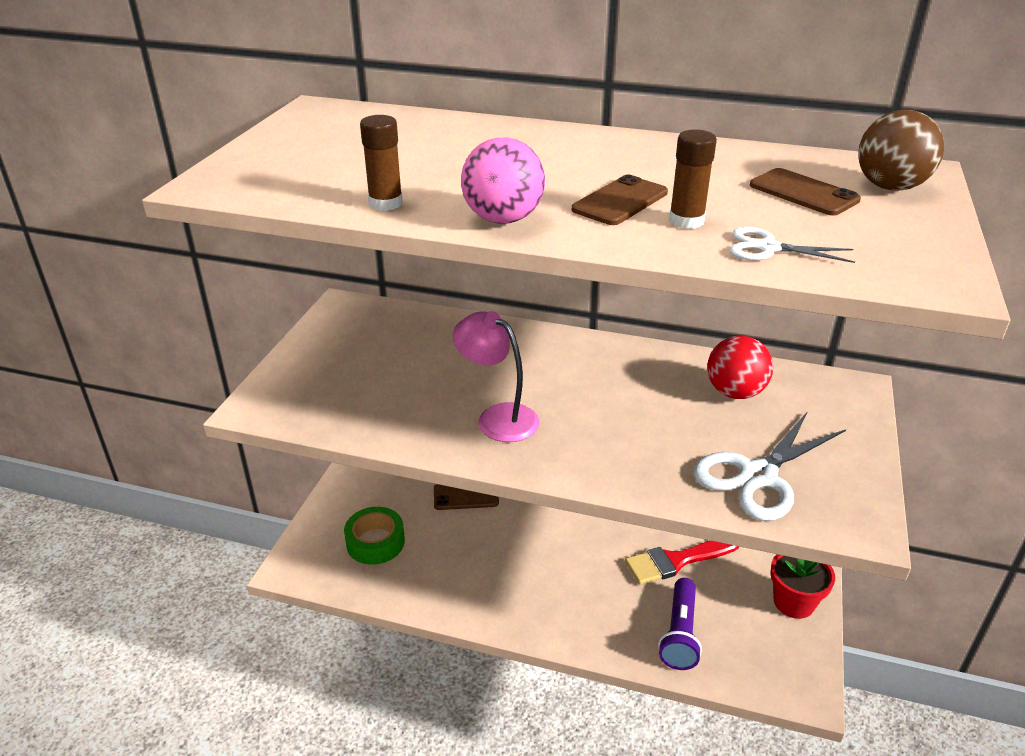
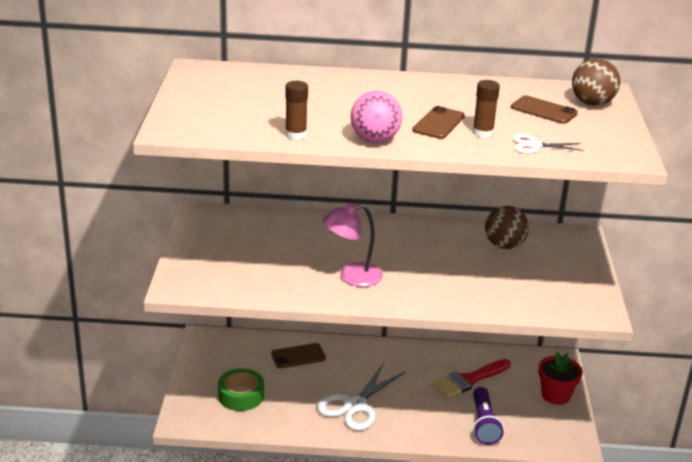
camera: 15 degrees left, 5 degrees down
pink lamp [453,311,539,442] -> pink lamp turned 45 degrees counterclockwise [323,203,383,287]
white scissors [693,411,846,521] -> white scissors moved to [317,362,406,431]
red ball [707,336,773,399] -> brown ball [485,206,529,249]

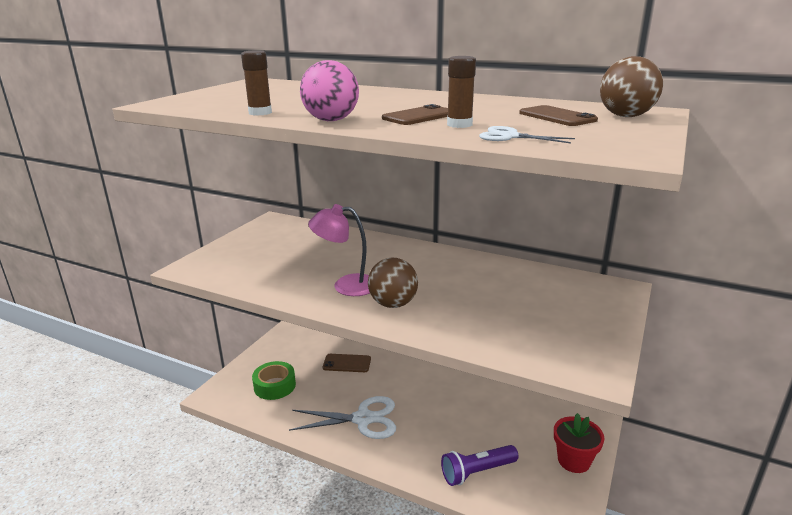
camera: 25 degrees right, 5 degrees down
white scissors [317,362,406,431] -> white scissors turned 150 degrees counterclockwise [289,396,396,439]
red brush [433,359,511,398] -> none
purple flashlight [473,387,504,445] -> purple flashlight turned 45 degrees clockwise [441,445,518,486]
brown ball [485,206,529,249] -> brown ball moved to [368,258,418,308]

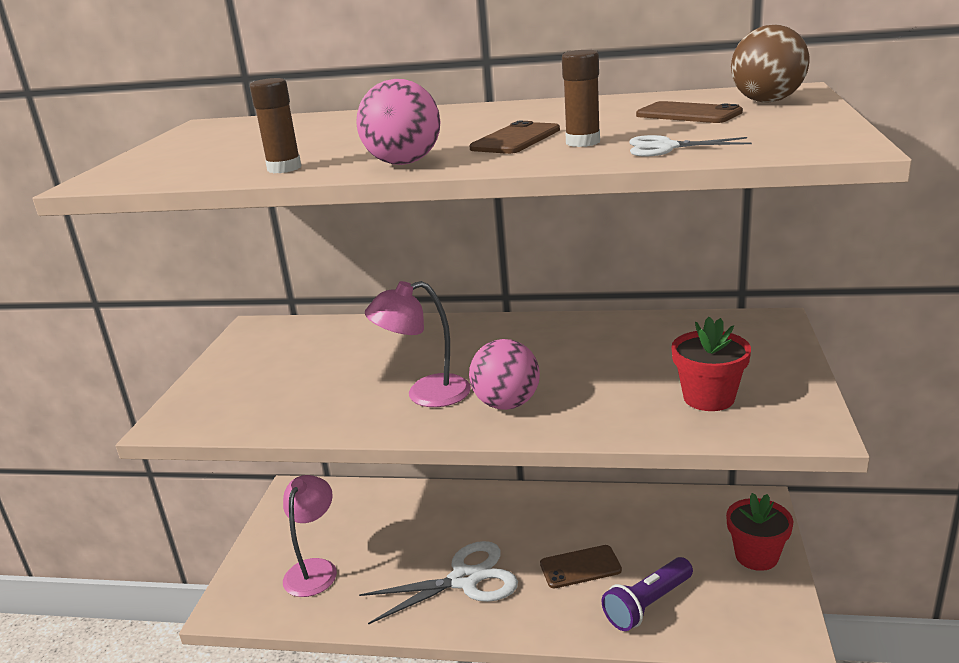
camera: 15 degrees left, 0 degrees up
green tape [252,361,296,400] -> pink lamp [283,475,337,597]
brown phone [323,354,371,372] -> brown phone moved to [540,545,622,588]
brown ball [368,258,418,308] -> pink ball [469,339,540,410]
none -> red flower pot [671,317,751,411]

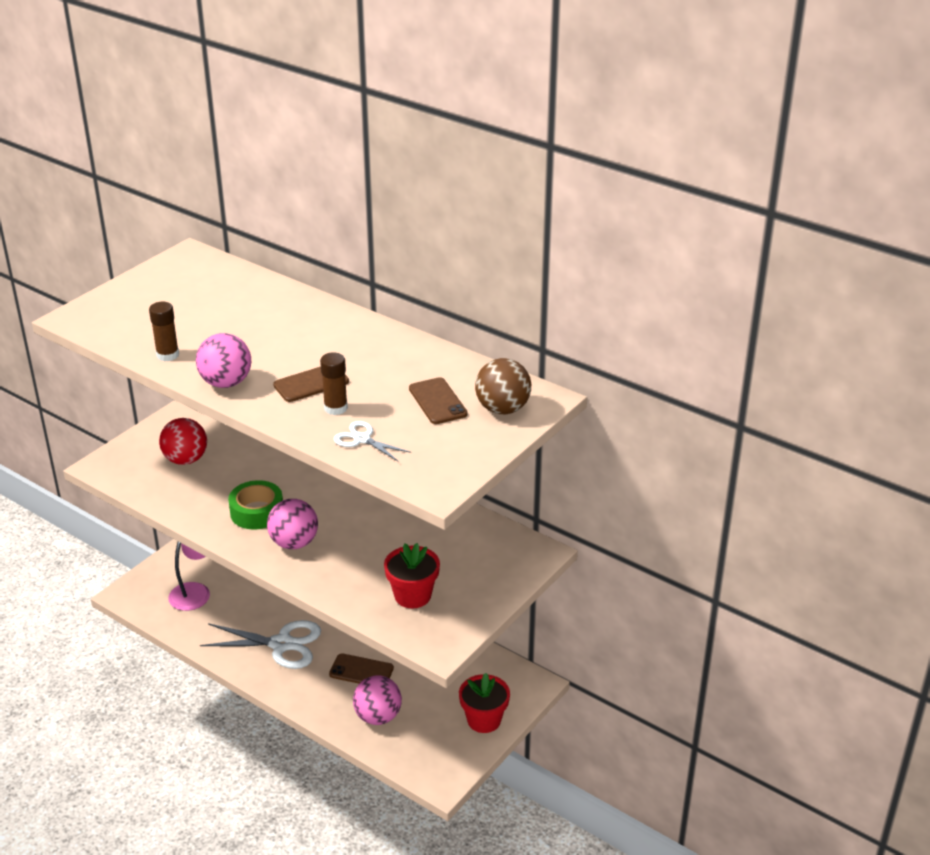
camera: 25 degrees right, 10 degrees up
pink lamp [365,281,471,407] -> green tape [228,480,283,529]
purple flashlight [602,557,693,631] -> pink ball [353,675,402,725]
none -> red ball [159,418,207,465]

